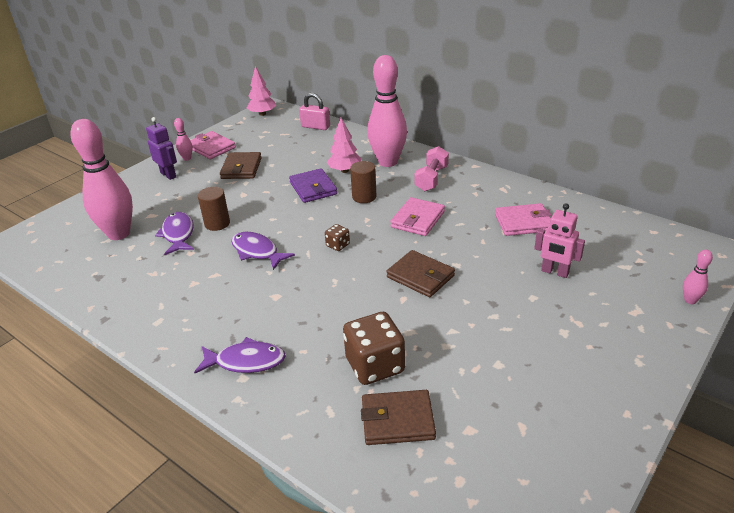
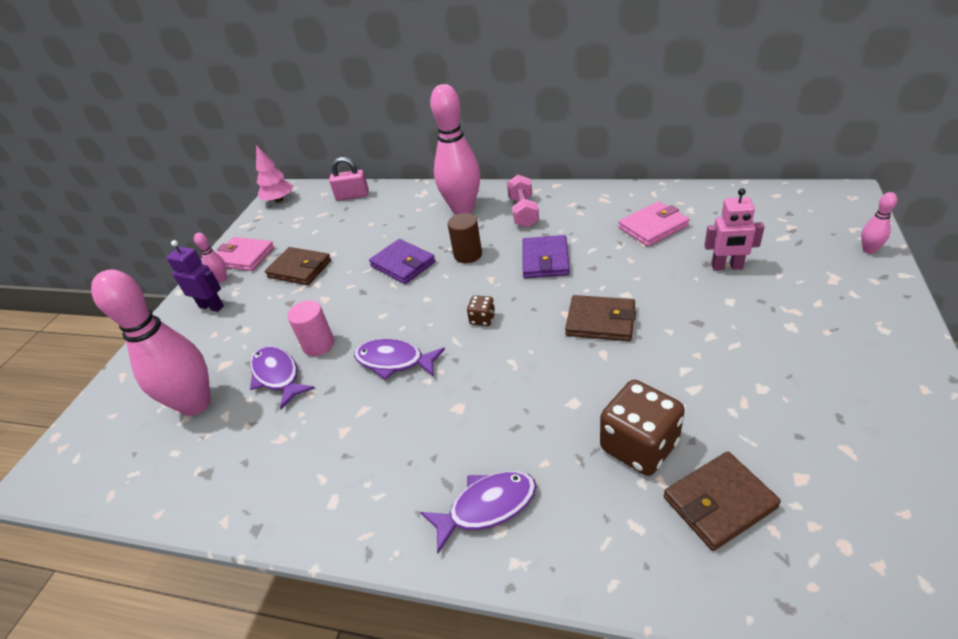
camera: 20 degrees left, 5 degrees up
brown cylinder [198,187,230,231] -> pink cylinder [287,300,334,356]
brown wallet [220,152,262,179] -> brown wallet turned 45 degrees counterclockwise [265,247,331,285]
pink tree [327,118,361,173] -> none
pink wallet [390,197,445,236] -> purple wallet [522,235,570,278]

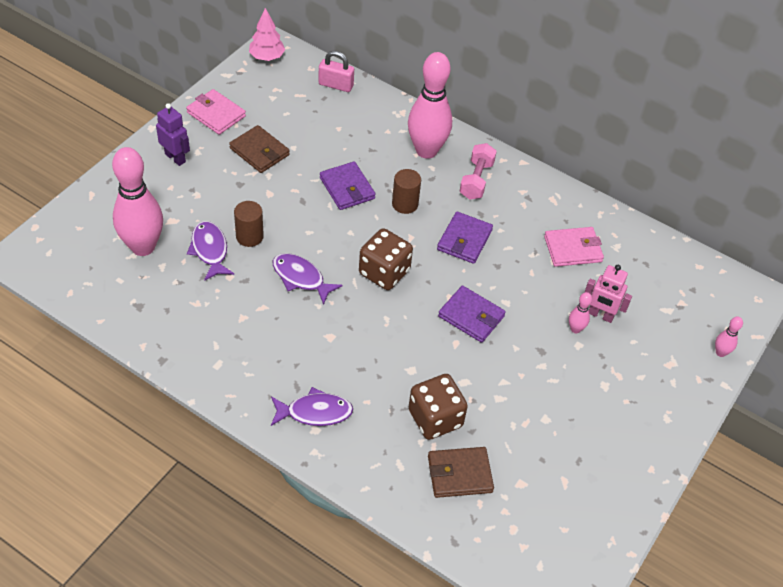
camera: 10 degrees right, 10 degrees up
pink bowling pin [194,233,227,282] -> pink bowling pin moved to [569,292,592,333]
pink cylinder [287,300,334,356] -> brown cylinder [234,201,264,247]
brown dice [467,295,495,326] -> brown dice [359,228,413,290], size x2.08
brown wallet [565,295,636,341] -> purple wallet [438,285,506,343]

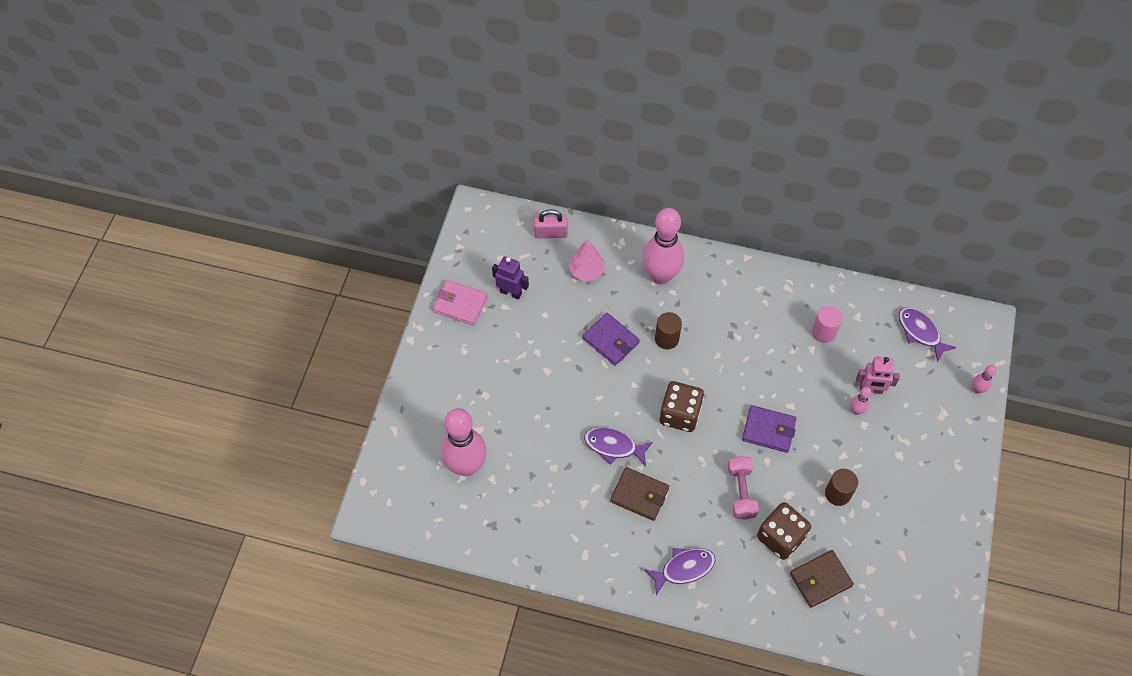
camera: 15 degrees left, 10 degrees up
purple robot [156,103,190,166] -> purple robot moved to [492,256,529,300]
purple fish [187,221,234,281] -> purple fish moved to [898,307,956,362]
brown wallet [229,125,290,173] -> brown wallet moved to [610,467,669,521]
brown cylinder [234,201,264,247] -> brown cylinder moved to [825,469,858,506]
pink tree [249,8,285,61] -> pink tree moved to [569,239,604,281]
purple wallet [437,212,493,264] -> none
pink dumbbell [459,143,497,200] -> pink dumbbell moved to [728,456,759,520]
pink wallet [544,227,604,267] -> pink cylinder [812,306,843,343]

